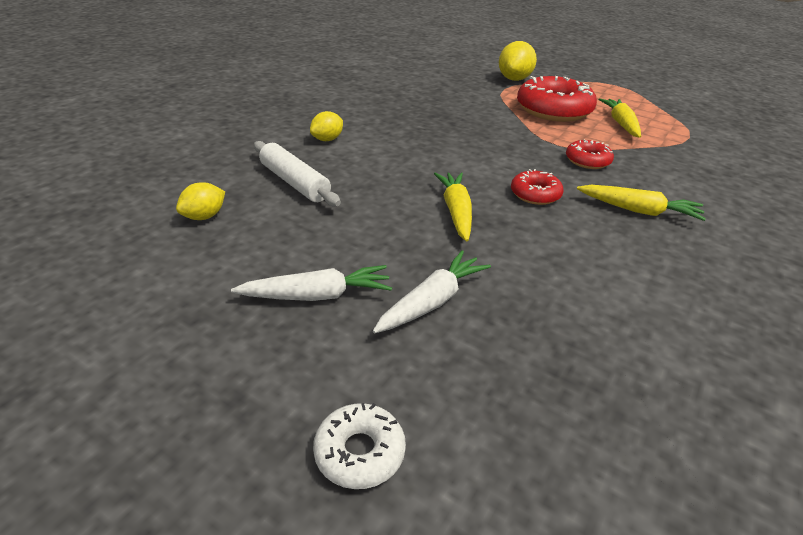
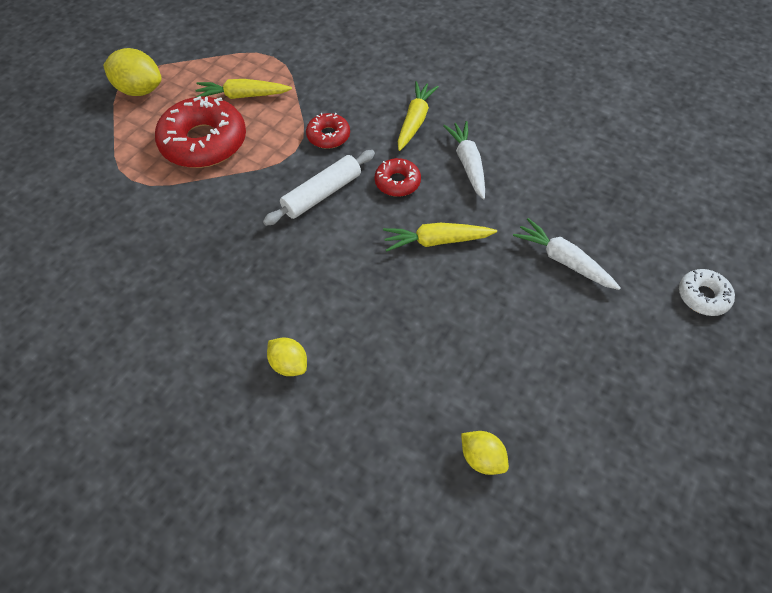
camera: 90 degrees left, 20 degrees up
white carrot [231,265,392,301] -> white carrot moved to [443,121,485,199]
white rolling pin [254,141,341,206] -> white rolling pin moved to [263,150,375,226]
yellow lemon [499,41,537,81] -> yellow lemon moved to [103,48,162,96]

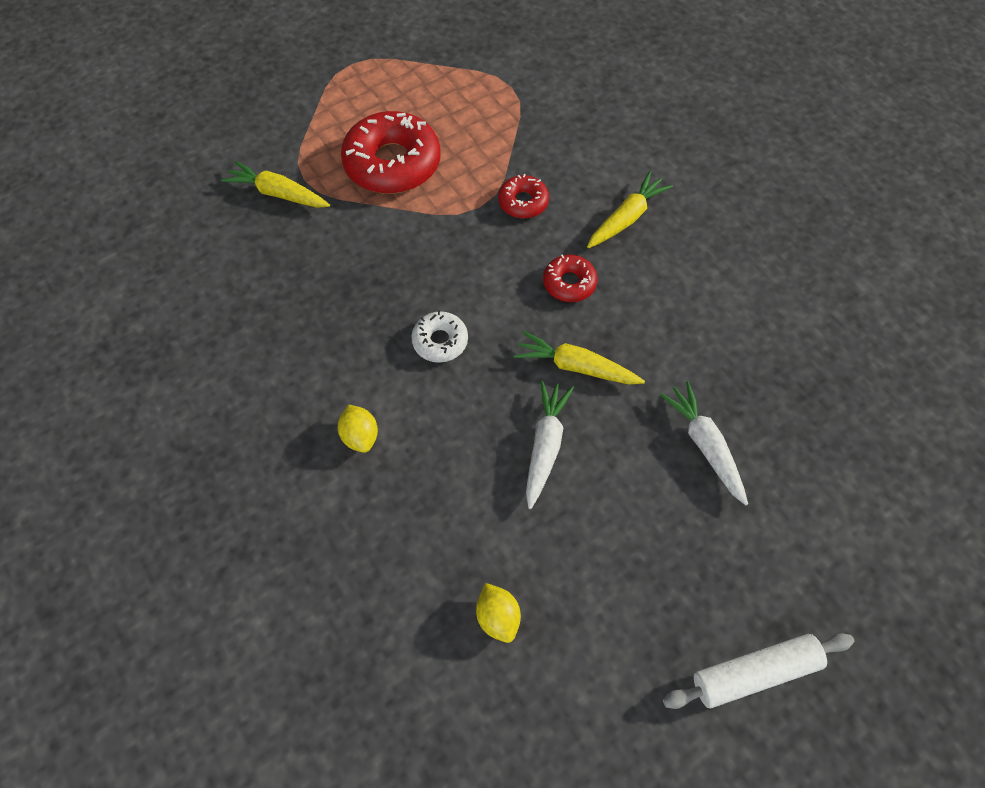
camera: 25 degrees right, 5 degrees up
yellow lemon [103,48,162,96] -> none
yellow carrot [195,79,292,99] -> yellow carrot moved to [221,161,330,208]
white rolling pin [263,150,375,226] -> white rolling pin moved to [663,633,854,709]
white carrot [443,121,485,199] -> white carrot moved to [526,380,574,509]
white donut [679,269,735,316] -> white donut moved to [411,311,468,363]

